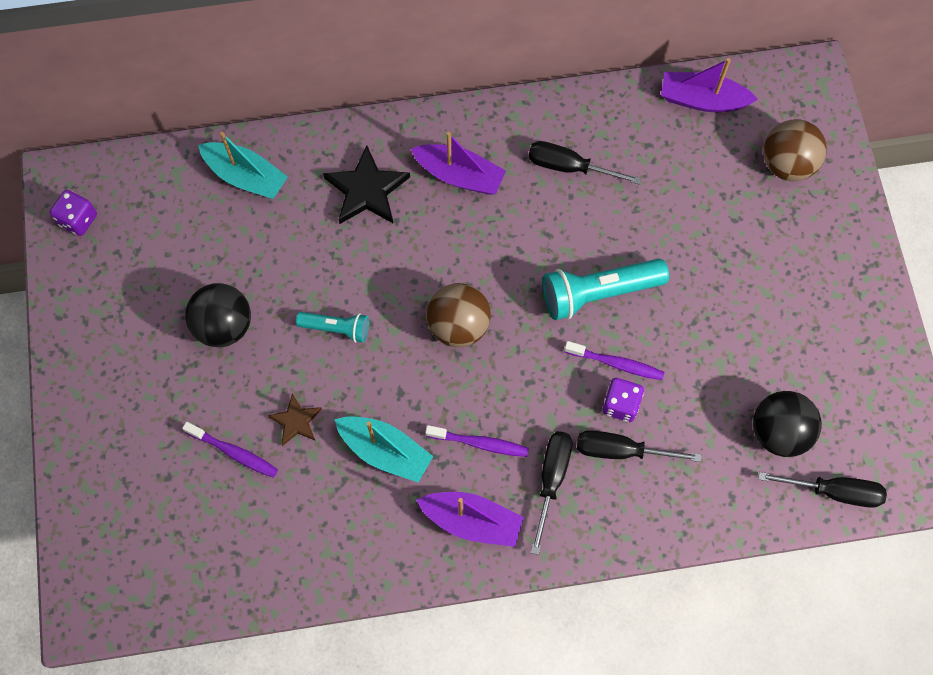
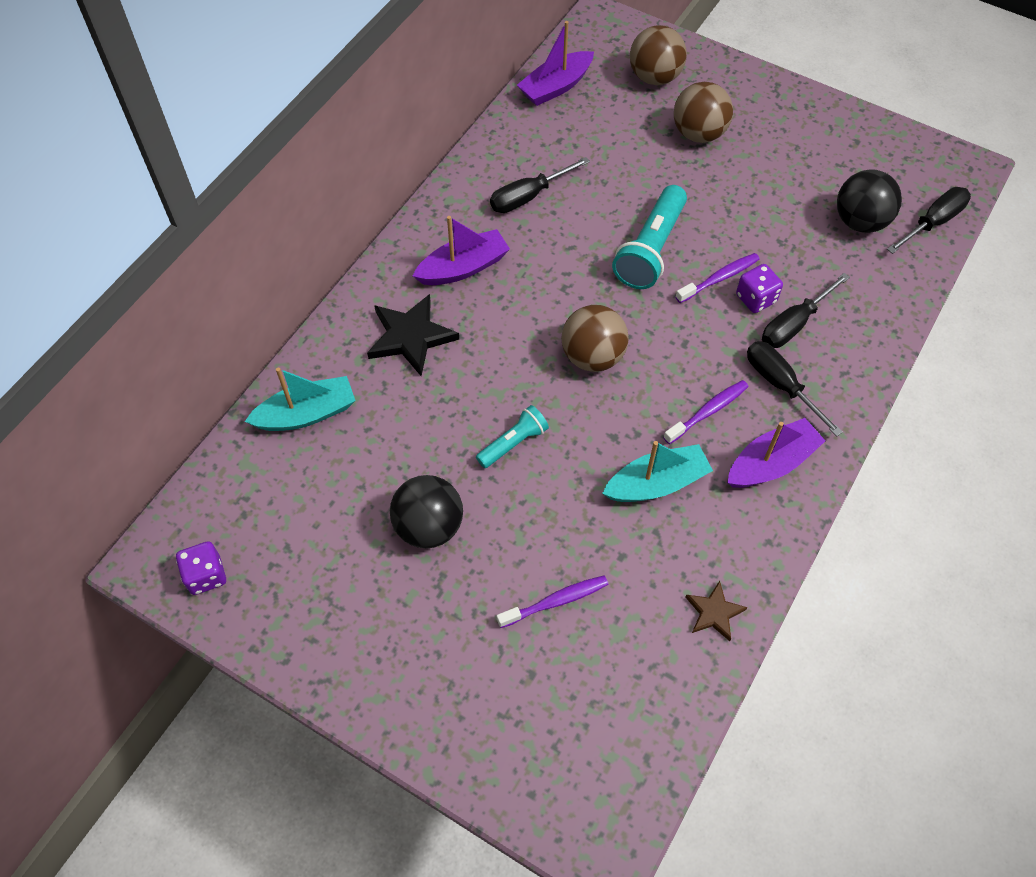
camera: 50 degrees left, 10 degrees down
brown star [268,393,322,446] -> brown star moved to [685,581,748,641]
none -> brown ball [674,82,733,143]

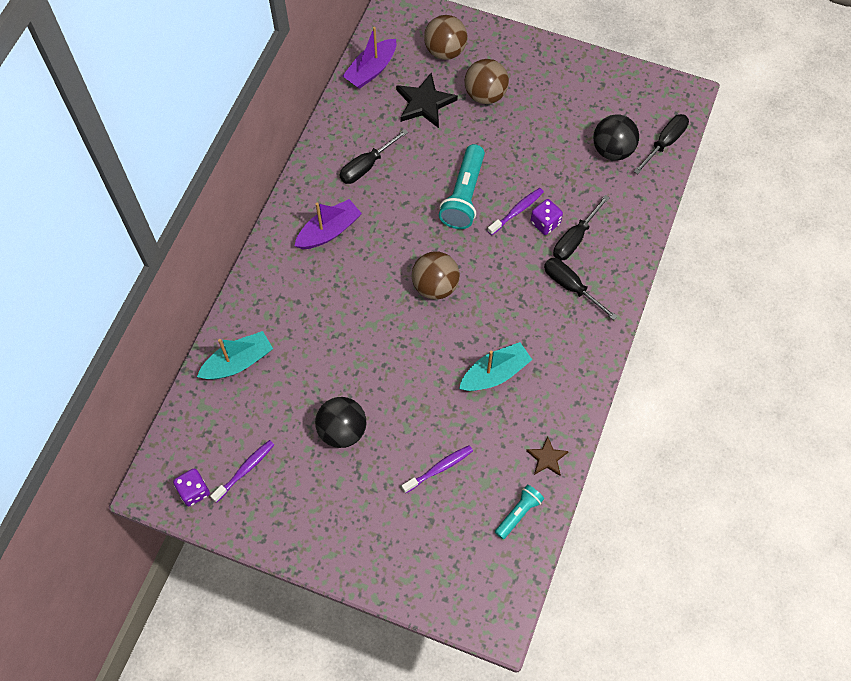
camera: 10 degrees left, 5 degrees up
black star [367,294,459,376] -> black star moved to [396,73,458,128]
turquoise flashlight [476,405,549,468] -> turquoise flashlight moved to [495,485,544,539]
purple toothbrush [663,380,748,444] -> purple toothbrush moved to [210,440,274,503]
purple boat [727,418,825,488] -> none

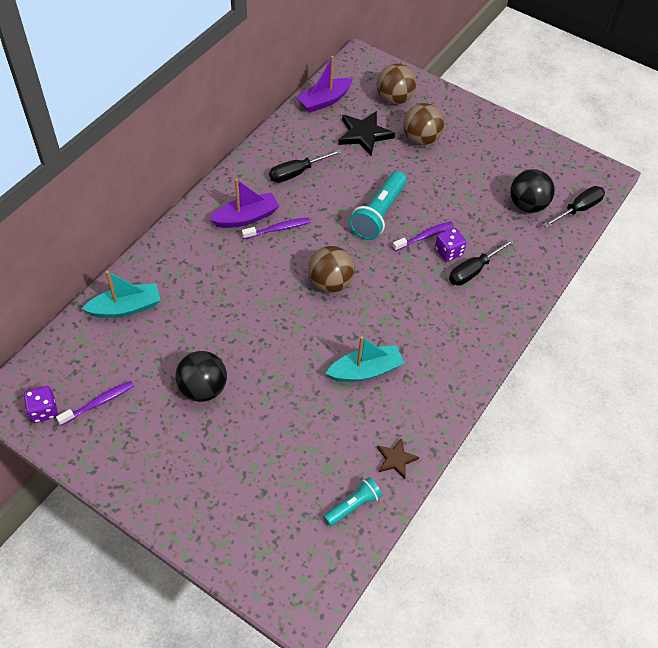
camera: 10 degrees right, 10 degrees down
purple toothbrush [402,445,473,493] -> purple toothbrush moved to [242,217,310,239]
black screwdriver [544,258,618,320] -> none

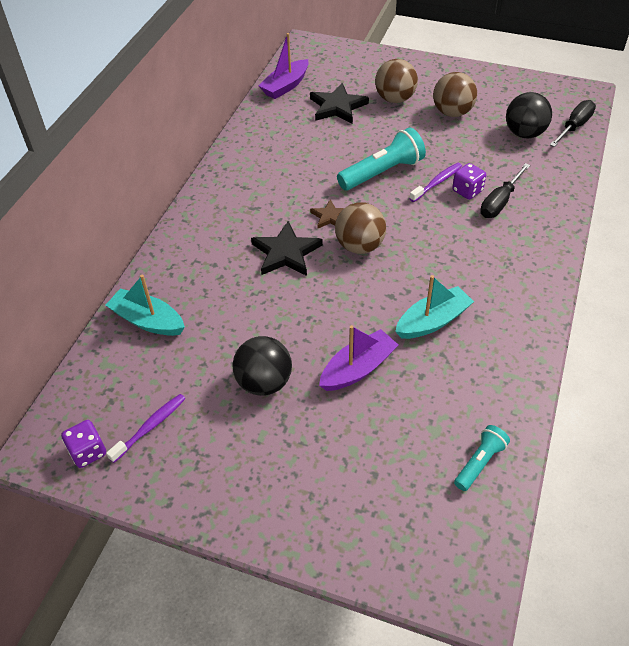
camera: 10 degrees left, 5 degrees down
turquoise boat [82,271,160,318] -> turquoise boat turned 120 degrees counterclockwise [106,275,185,336]
purple boat [210,179,279,228] -> purple boat moved to [319,325,398,391]
purple toothbrush [242,217,310,239] -> none
black screwdriver [269,149,342,183] -> none
turquoise flashlight [349,171,407,240] -> turquoise flashlight turned 135 degrees counterclockwise [337,127,426,190]
brown ball [377,64,416,104] -> brown ball moved to [433,72,477,117]
brown star [377,438,419,479] -> brown star moved to [310,199,344,229]
none -> black star [251,221,323,276]

